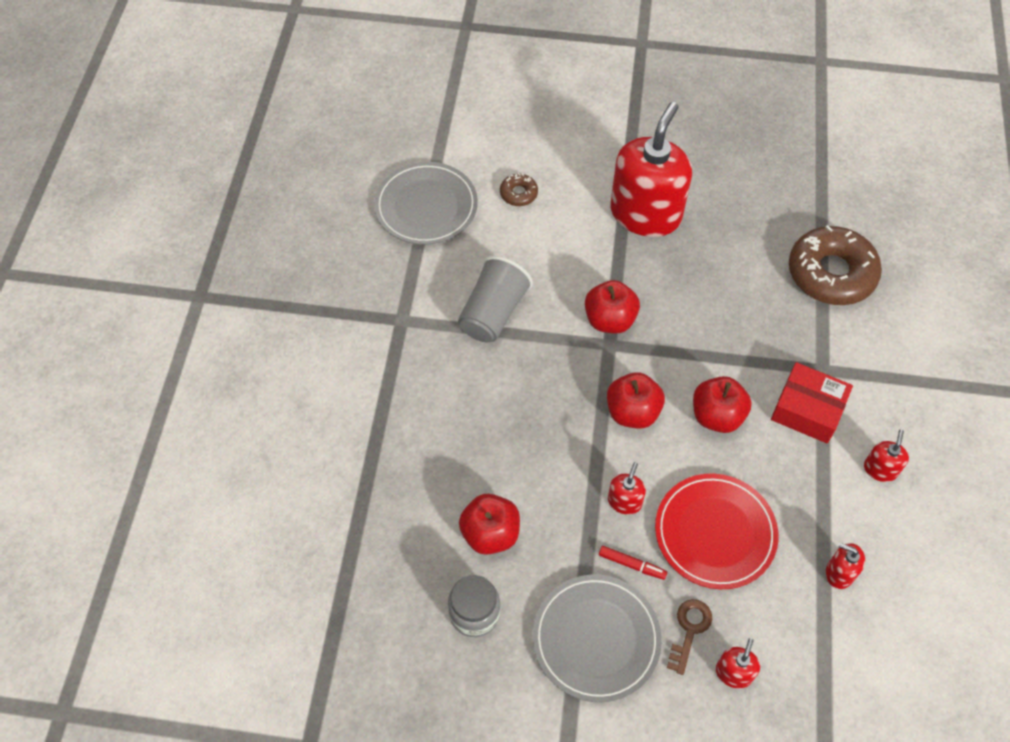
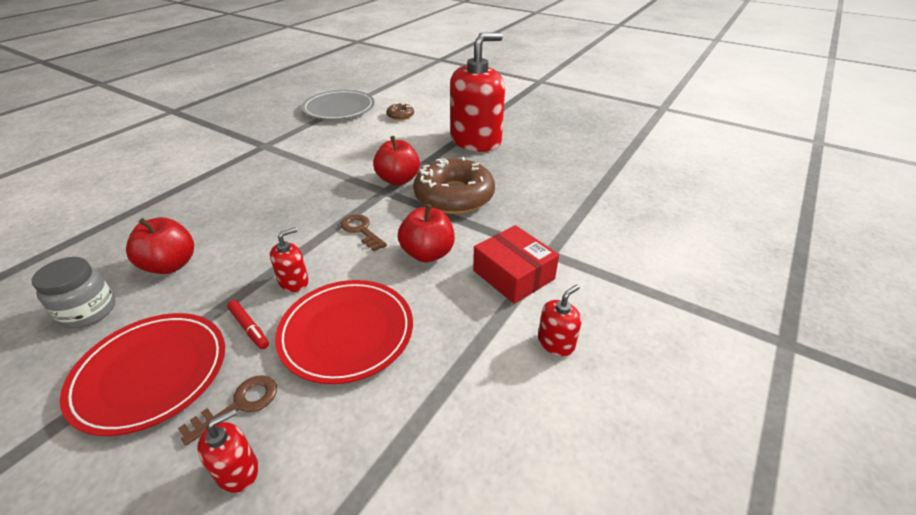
camera: 25 degrees right, 20 degrees down
grey cup [458,256,533,342] -> none
grey plate [533,575,662,702] -> red plate [60,313,225,436]
red apple [607,372,665,429] -> brown key [341,214,387,251]
brown donut [789,225,882,305] -> brown donut moved to [413,157,495,214]
red soap dispenser [826,543,865,589] -> none

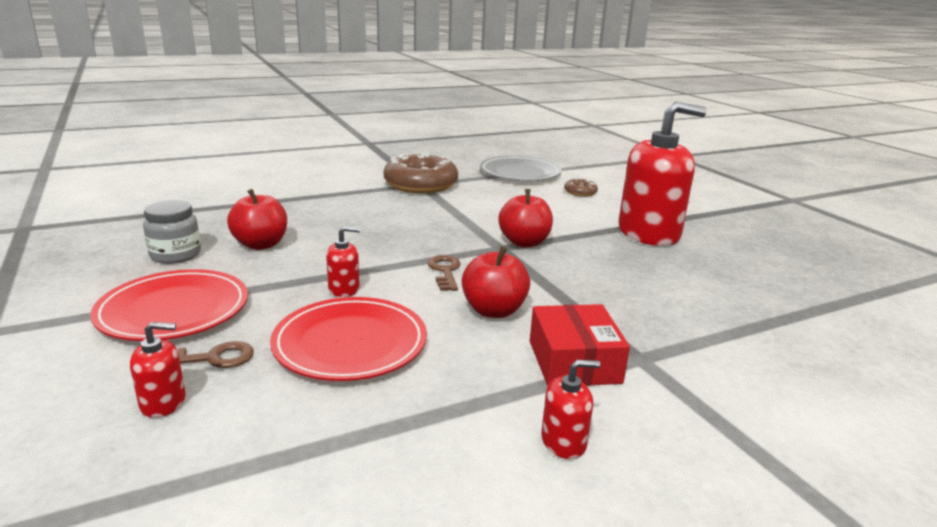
camera: 30 degrees right, 15 degrees down
red marker [227,300,269,349] -> none
brown donut [413,157,495,214] -> brown donut moved to [384,153,458,193]

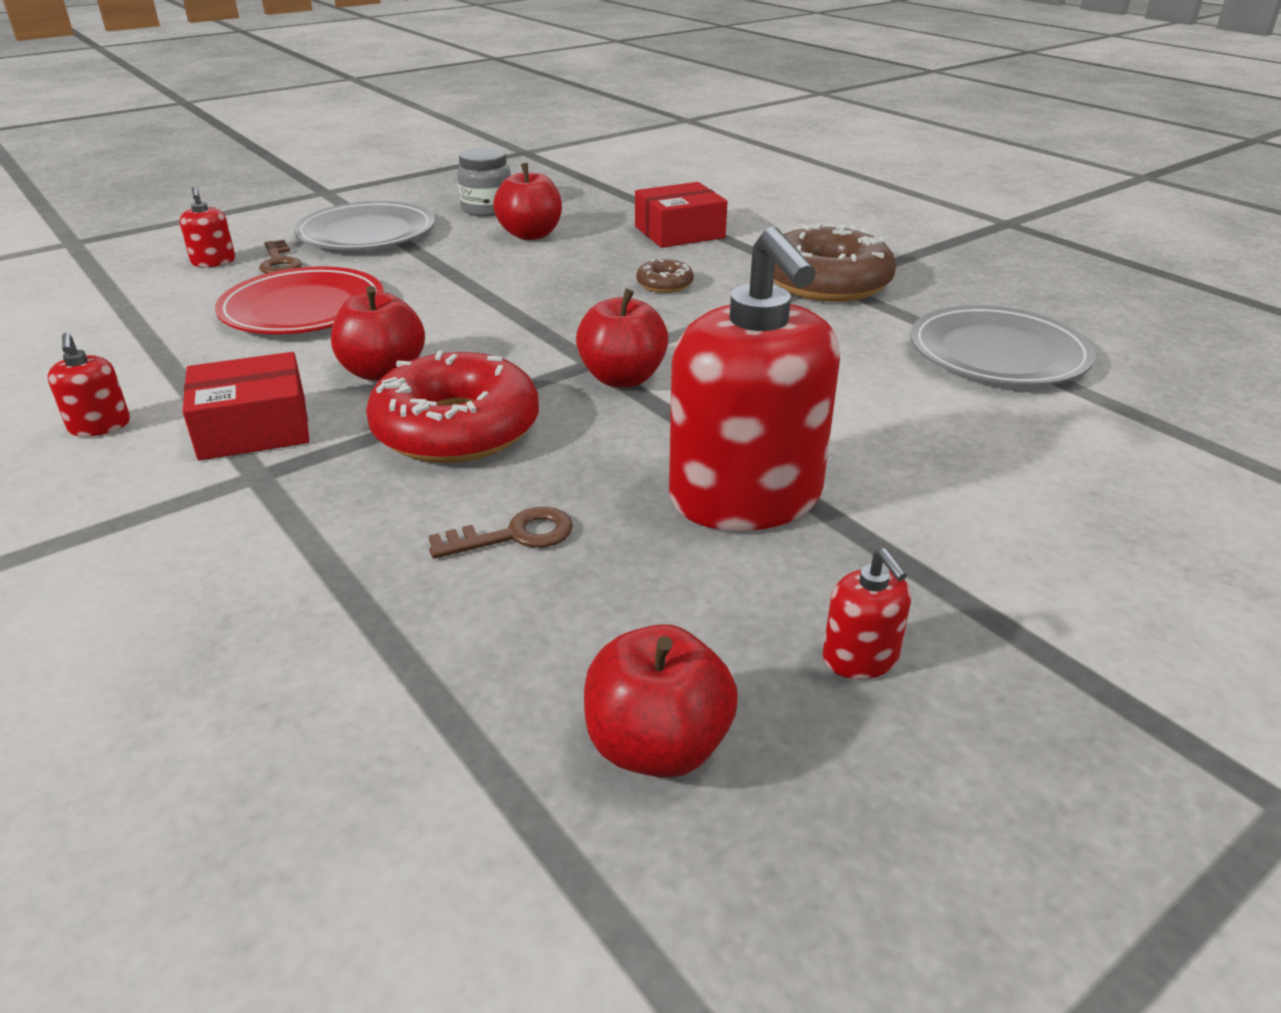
camera: 80 degrees right, 10 degrees up
red plate [90,269,248,341] -> grey plate [294,201,435,250]
red soap dispenser [326,226,360,297] -> red soap dispenser moved to [823,548,911,679]
brown key [427,255,461,291] -> brown key moved to [429,507,573,559]
brown donut [564,178,598,197] -> brown donut moved to [636,259,694,293]
none -> red donut [366,351,539,463]
none -> red apple [584,624,738,778]
none -> red box [635,182,727,248]

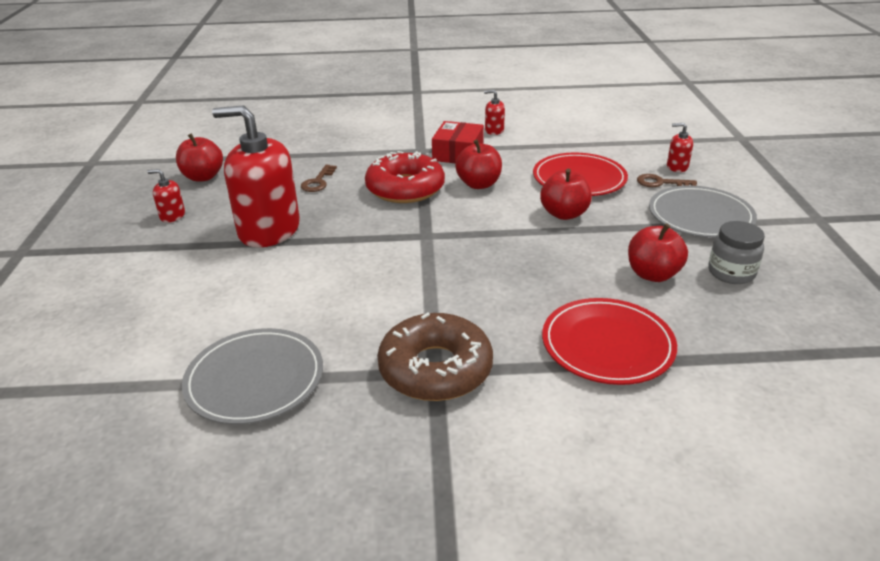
camera: 125 degrees right, 0 degrees up
red apple [576,289,669,387] -> red apple moved to [540,168,592,220]
red box [635,182,727,248] -> red plate [542,298,677,385]
brown donut [636,259,694,293] -> none

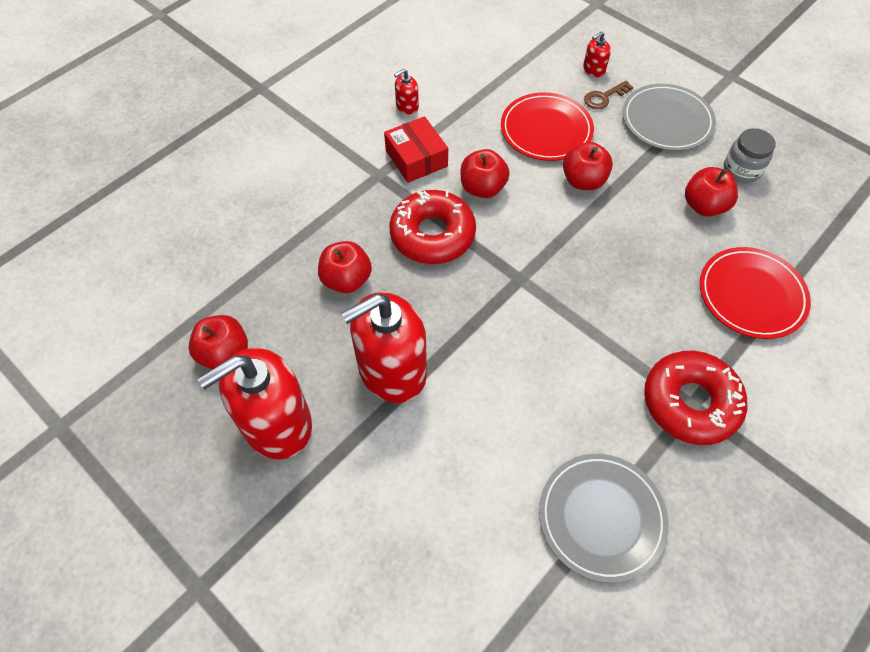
camera: 45 degrees left, 25 degrees up
red soap dispenser [147,169,185,223] -> red soap dispenser [198,348,312,460], size x2.43
brown key [301,165,337,192] -> red apple [318,241,372,293]
brown donut [377,313,493,401] -> red donut [644,351,747,445]

